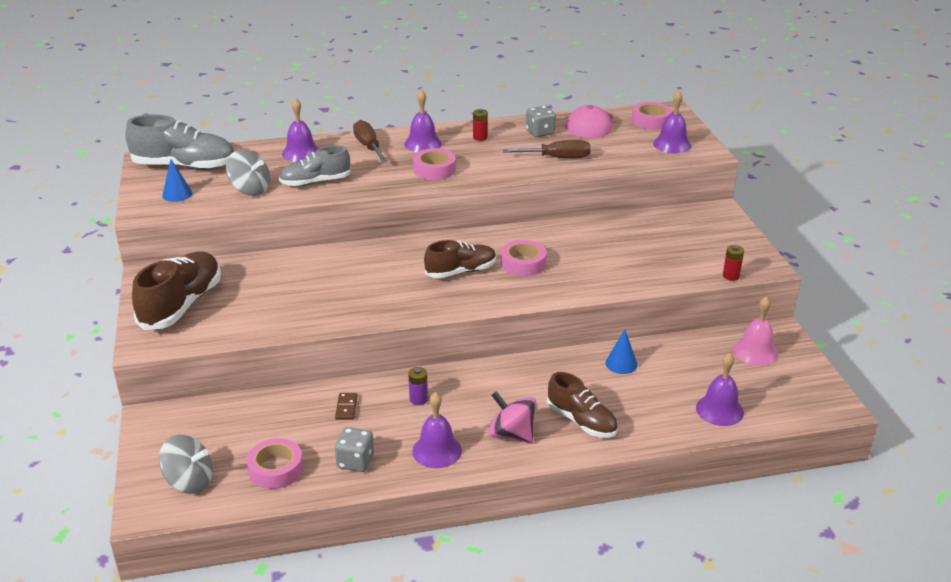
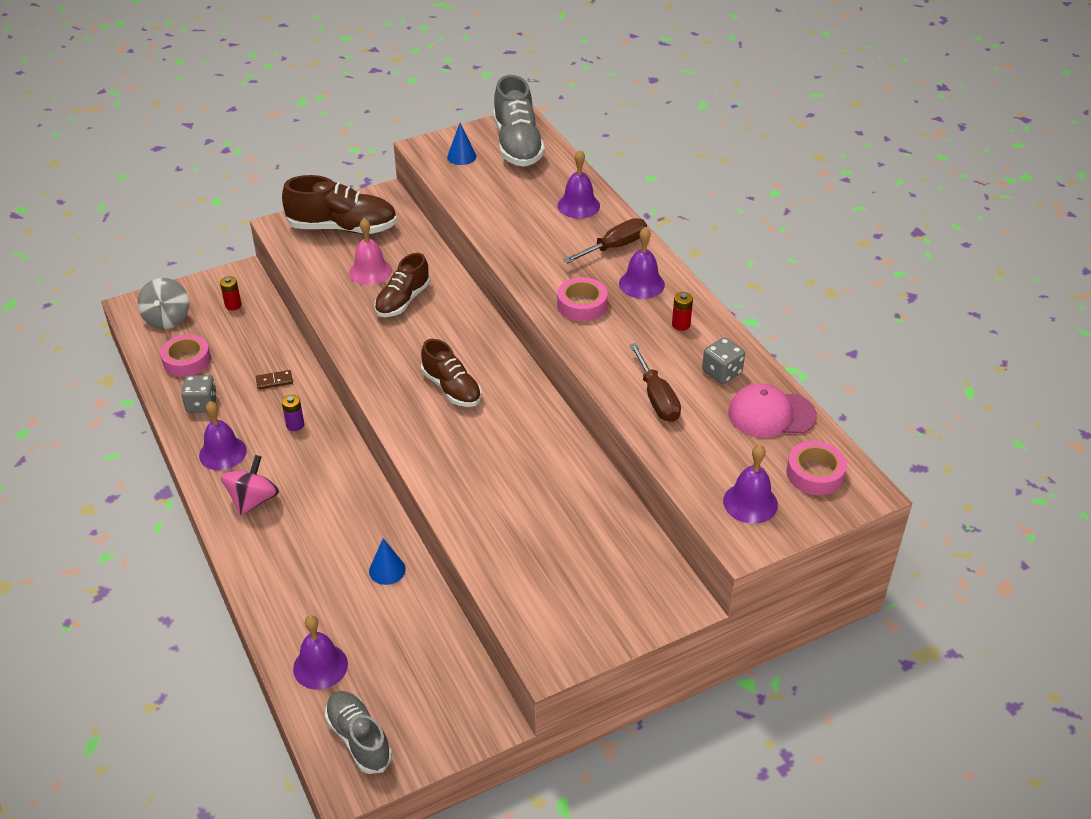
camera: 75 degrees right, 10 degrees up
grey spinning top [226,150,270,196] -> none
grey shoe [279,146,351,186] -> grey shoe moved to [325,691,392,774]
pink tape [501,240,546,276] -> none
brown shoe [547,372,618,438] -> brown shoe moved to [374,253,430,317]
red battery [723,245,744,281] -> red battery moved to [220,276,242,311]
pink bell [734,296,778,366] -> pink bell moved to [349,218,392,285]

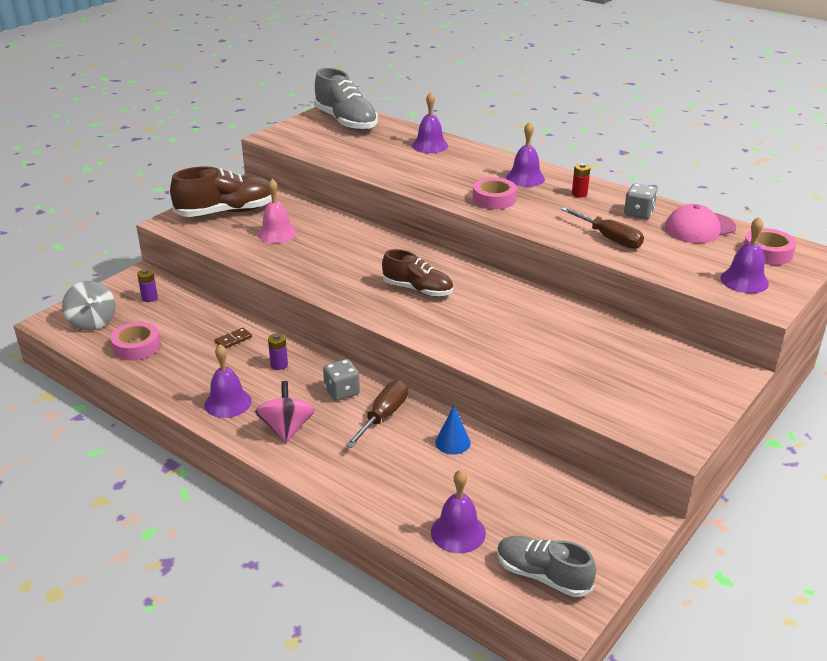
camera: 25 degrees left, 10 degrees down
grey dice [181,375,217,413] -> grey dice moved to [323,359,360,401]
red battery [220,276,242,311] -> purple battery [137,269,158,302]
brown shoe [374,253,430,317] -> none
blue cone [447,123,476,165] -> none
brown screwdriver [564,218,647,263] -> brown screwdriver moved to [346,380,408,448]

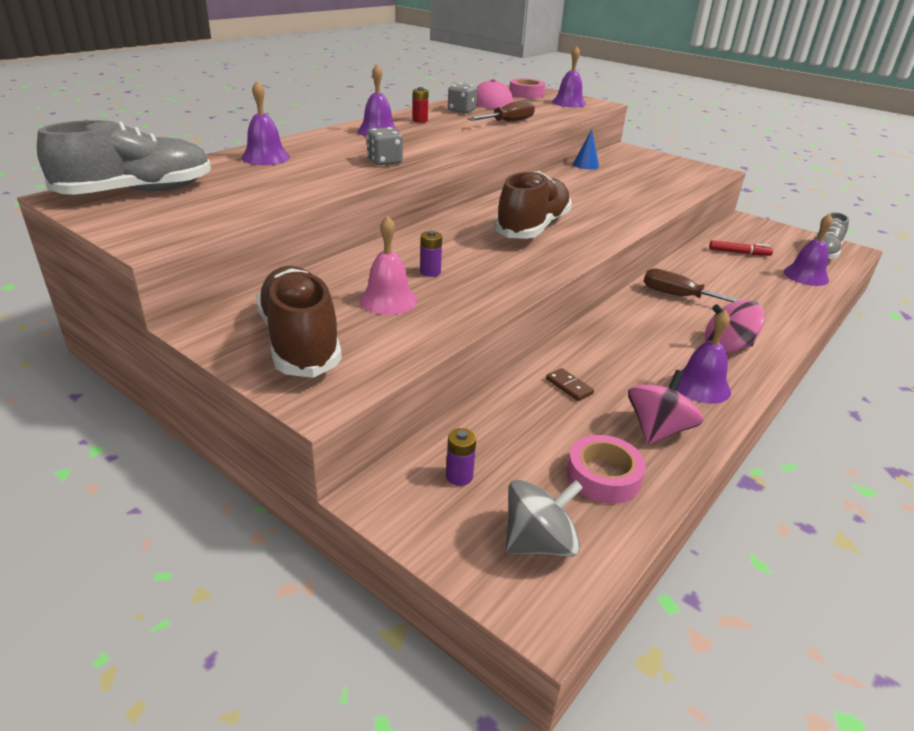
camera: 90 degrees left, 0 degrees up
purple battery [268,333,288,370] -> purple battery moved to [420,230,442,277]
grey dice [323,359,360,401] -> grey dice moved to [367,127,403,165]
brown shoe [382,249,453,296] -> brown shoe [494,171,572,239], size x1.53
blue cone [435,406,471,455] -> blue cone moved to [573,129,599,169]
pink tape [473,178,517,209] -> none
none -> pink spinning top [628,370,703,444]
none -> red marker [709,240,773,256]

